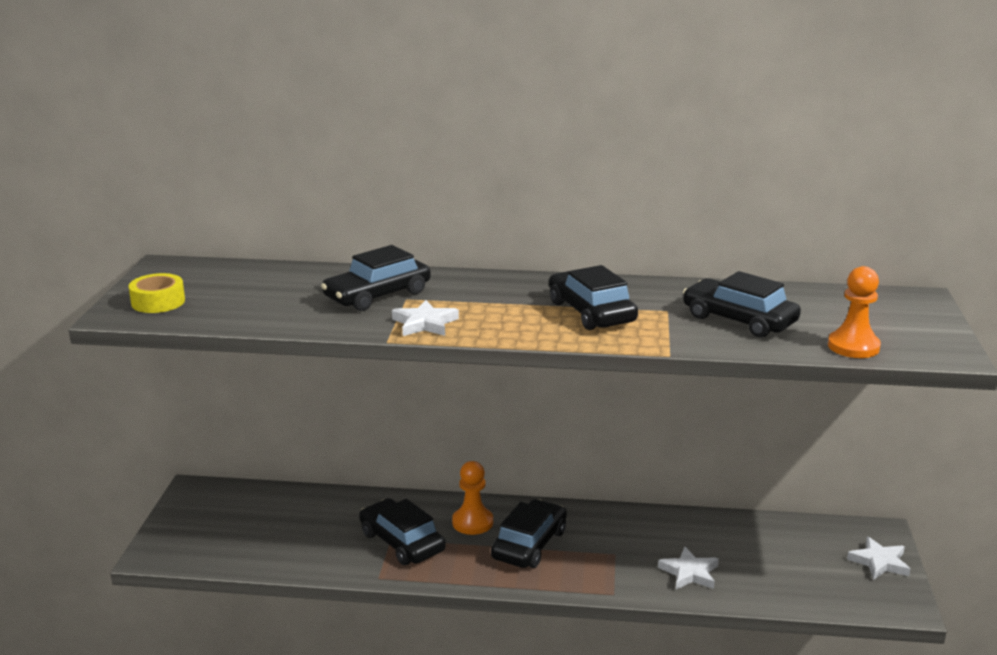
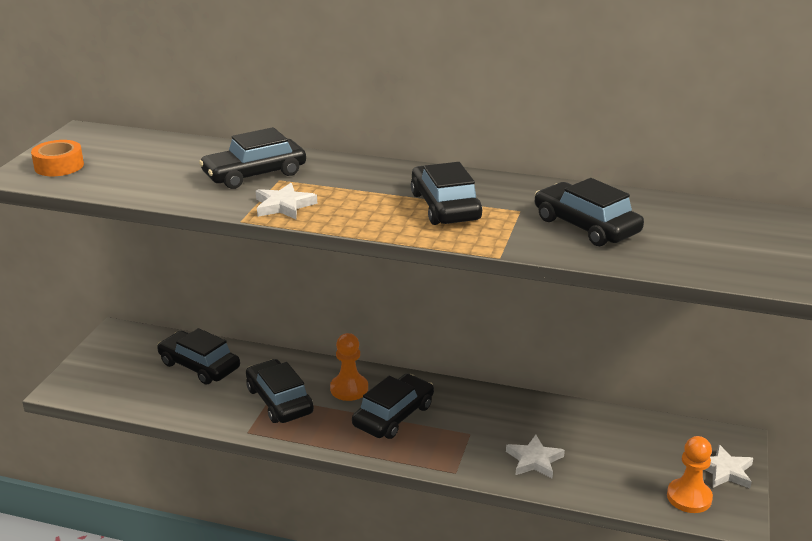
camera: 10 degrees right, 5 degrees up
yellow tape [129,273,185,313] -> orange tape [31,140,84,176]
orange pawn [828,266,881,358] -> orange pawn moved to [667,436,713,513]
none -> black car [157,328,240,385]

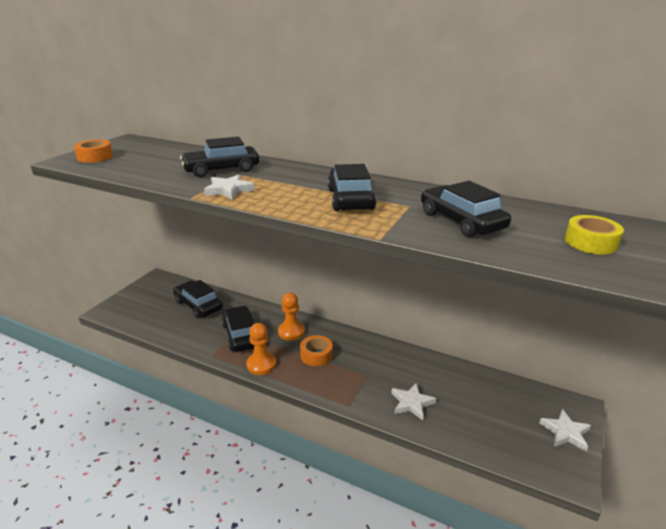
camera: 10 degrees right, 0 degrees up
black car [352,374,434,439] -> orange tape [300,335,333,366]
orange pawn [667,436,713,513] -> orange pawn moved to [246,323,276,375]
none -> yellow tape [565,215,624,254]

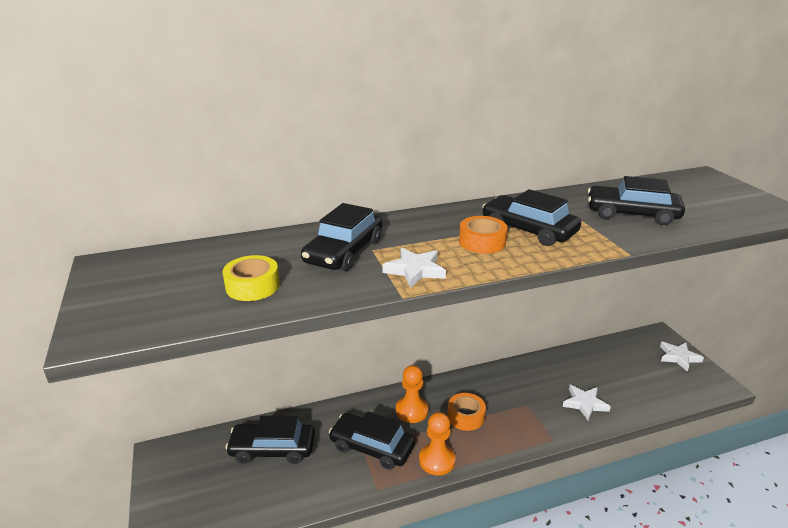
camera: 45 degrees left, 0 degrees up
orange tape [74,140,113,163] -> orange tape moved to [459,216,508,254]
yellow tape [565,215,624,254] -> yellow tape moved to [223,255,280,301]

